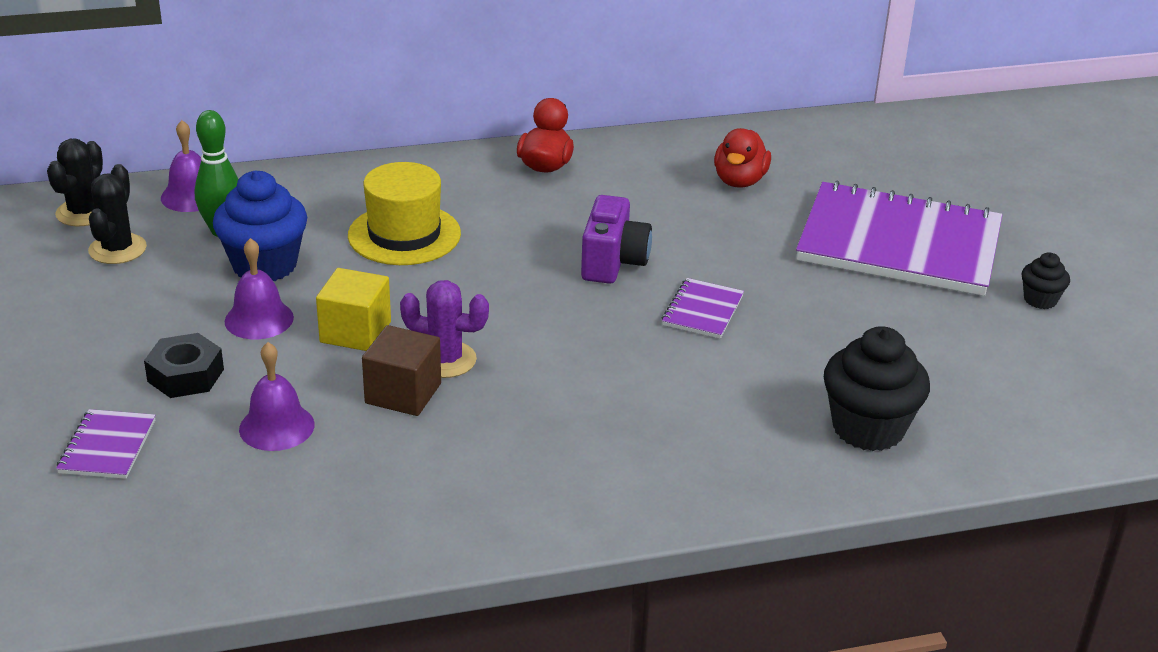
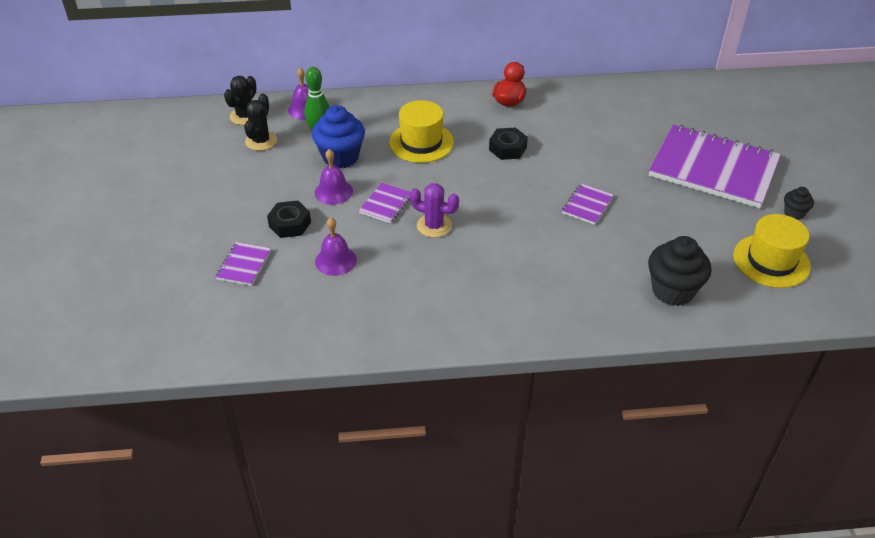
camera: 10 degrees right, 10 degrees up
yellow cube [316,268,391,351] -> purple notebook [359,183,410,223]
brown cube [362,325,441,416] -> none
purple camera [581,195,652,284] -> none
red duck [714,128,771,188] -> none
none -> black nut [489,128,528,160]
none -> yellow hat [733,214,811,288]

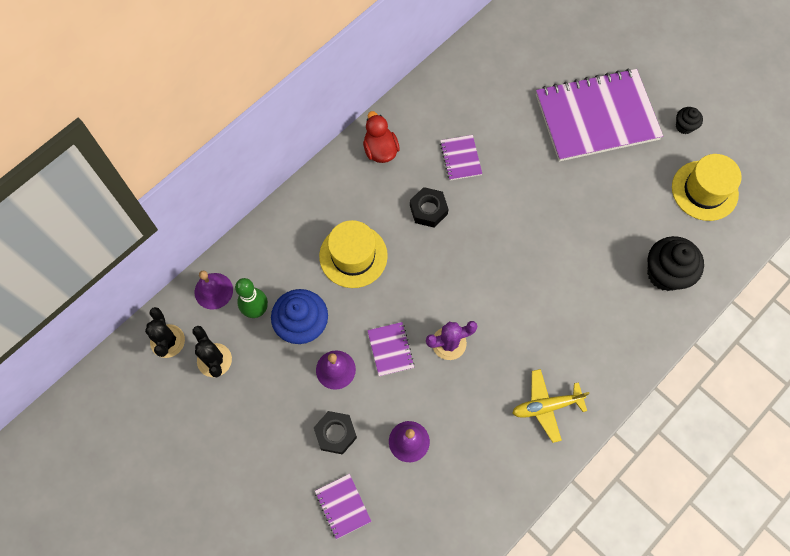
camera: 40 degrees left, 25 degrees up
purple notebook [562,184,613,225] -> purple notebook moved to [440,135,482,180]
none -> yellow plane [512,369,590,443]

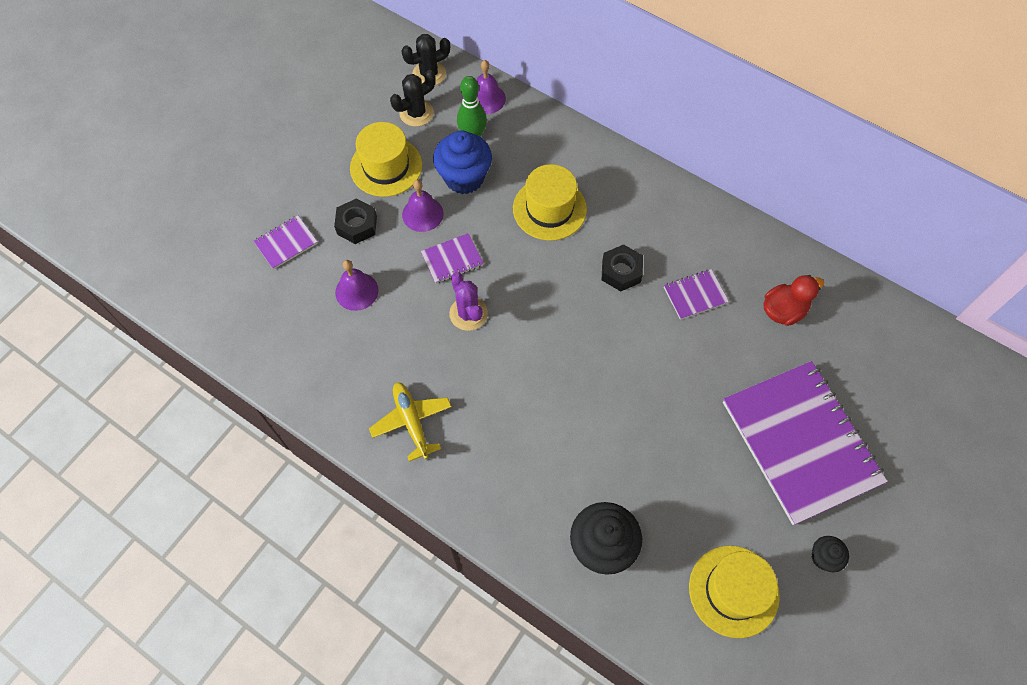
camera: 80 degrees right, 5 degrees down
red duck [363,111,400,163] -> red duck moved to [764,275,824,326]
none -> yellow hat [350,122,422,197]

